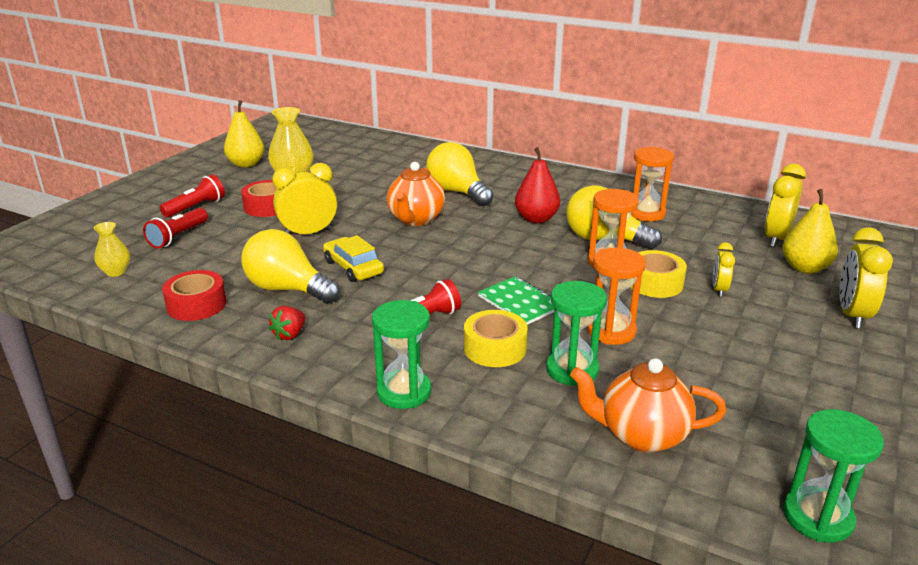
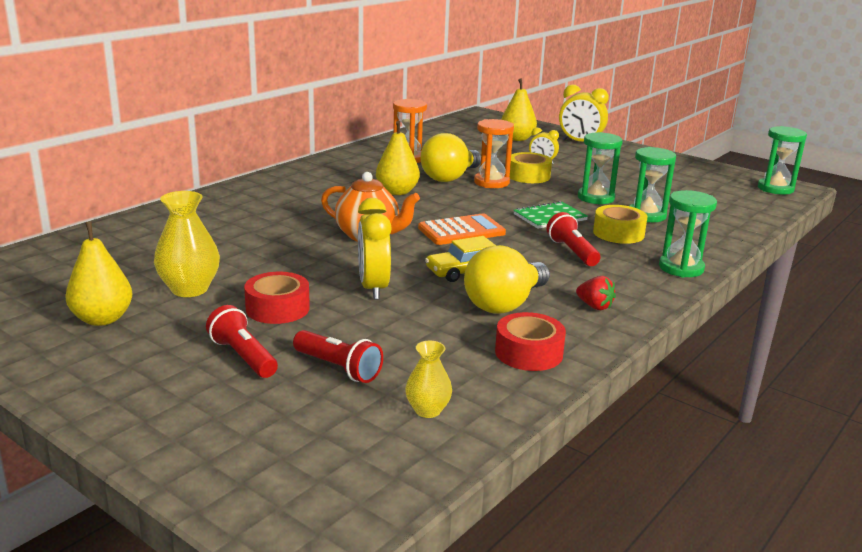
camera: 80 degrees left, 5 degrees down
yellow light bulb [426,142,494,206] -> none
red pear [515,147,560,223] -> yellow pear [376,121,420,195]
orange teapot [570,358,726,452] -> none
orange hourglass [587,248,646,345] -> green hourglass [578,132,623,204]
yellow clock [764,163,806,247] -> none
none -> orange calculator [418,213,506,245]

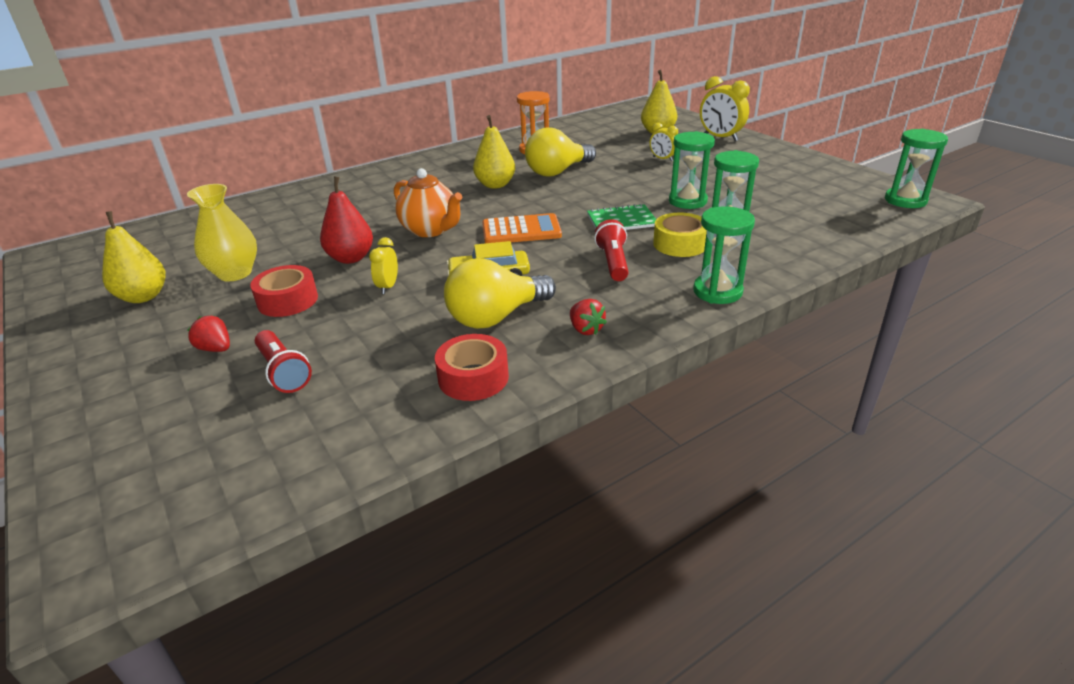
camera: 20 degrees right, 10 degrees up
red flashlight [206,305,278,378] -> red strawberry [187,316,230,352]
yellow clock [358,198,392,300] -> yellow clock [369,237,398,294], size x0.57
yellow vase [405,341,452,418] -> none
orange hourglass [474,119,514,188] -> none
yellow tape [510,152,552,183] -> none
none -> red pear [320,176,373,264]

